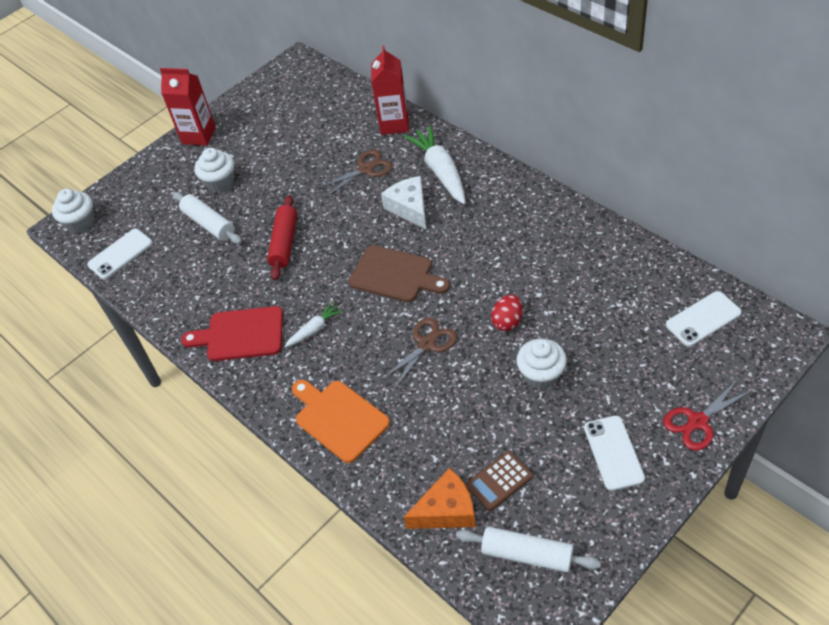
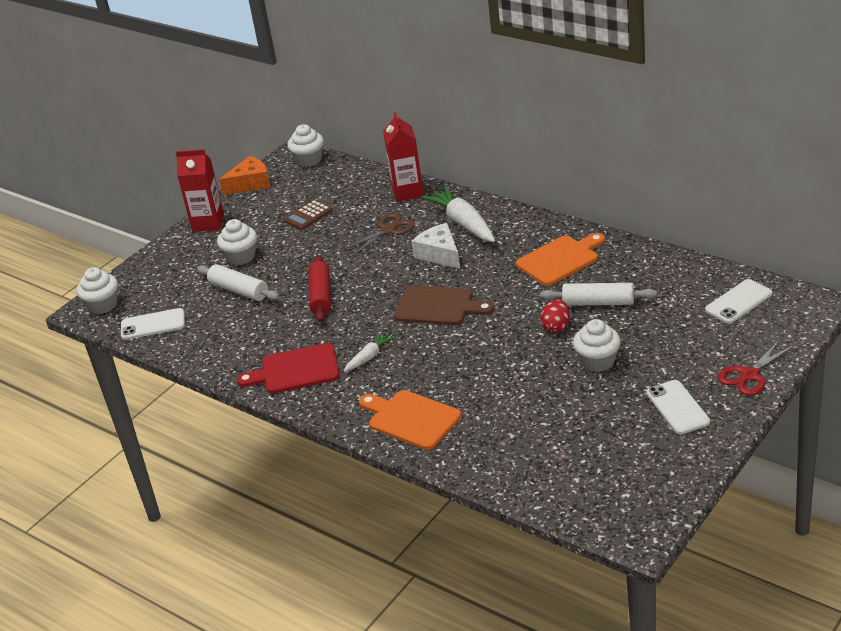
camera: 10 degrees left, 15 degrees down
white phone [87,229,153,279] -> white phone turned 45 degrees clockwise [121,308,185,340]
brown scissors [380,318,457,390] -> none
orange cheese [404,468,476,529] -> orange cheese moved to [219,156,271,195]
white rolling pin [456,526,601,572] -> white rolling pin moved to [540,283,657,305]
brown calculator [466,451,533,511] -> brown calculator moved to [284,200,333,230]
none -> white cupcake [287,124,324,167]
none -> orange cutting board [516,233,605,286]

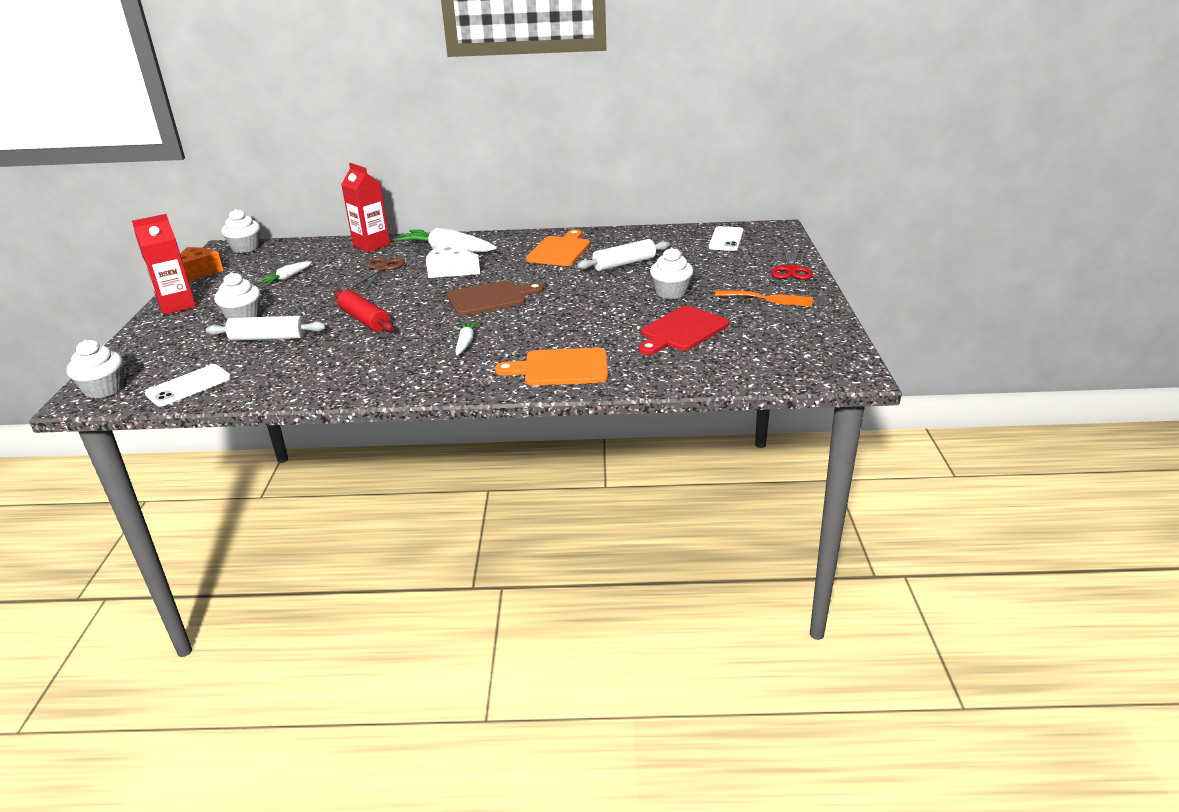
camera: 40 degrees left, 5 degrees down
red cutting board [237,343,340,394] -> red cutting board moved to [639,306,729,355]
brown calculator [284,200,333,230] -> white carrot [259,261,312,285]
red egg [541,299,570,333] -> none
white phone [646,380,710,434] -> orange fork [715,290,813,306]

